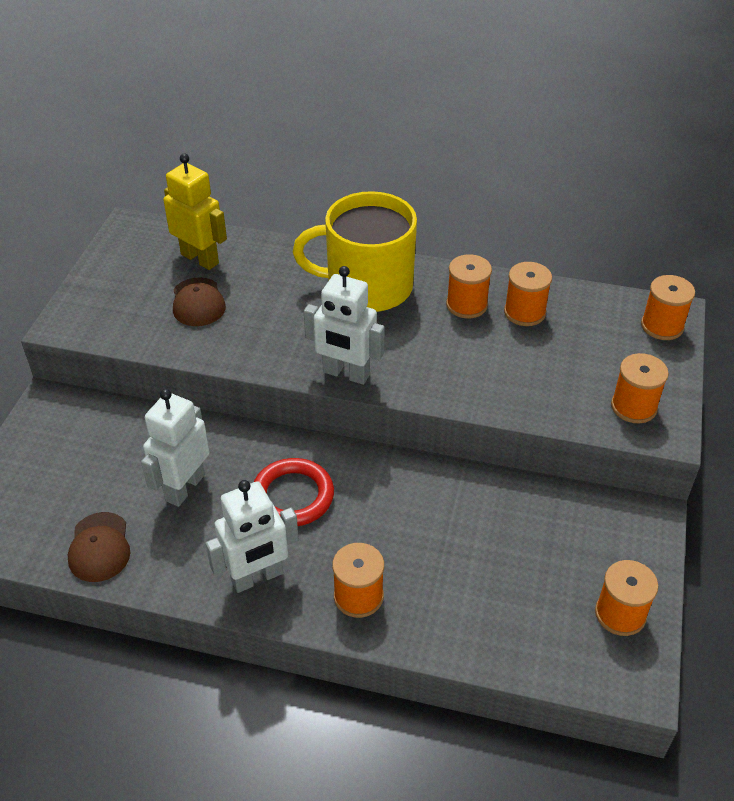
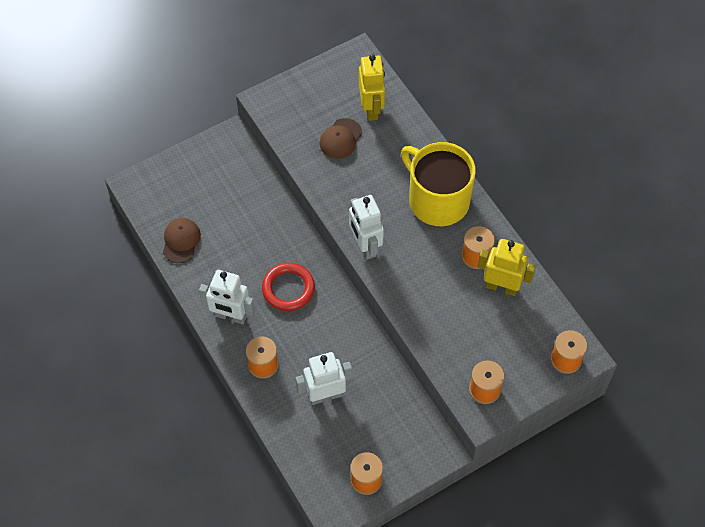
camera: 45 degrees right, 15 degrees up
brown cap [68,512,130,582] -> brown cap turned 150 degrees clockwise [163,218,201,263]
white robot [141,389,210,507] -> white robot moved to [296,352,352,405]
orange spool [504,262,552,326] -> yellow robot [478,239,536,296]

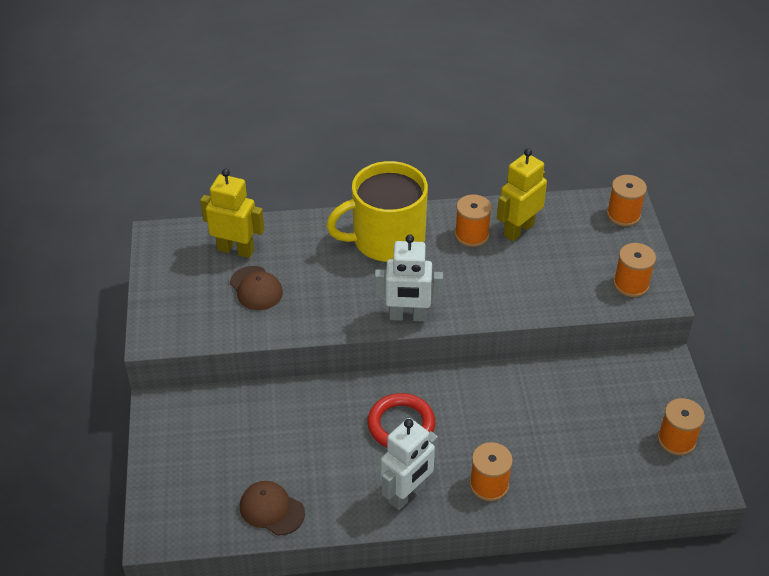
camera: 65 degrees left, 15 degrees down
white robot [296,352,352,405] -> none

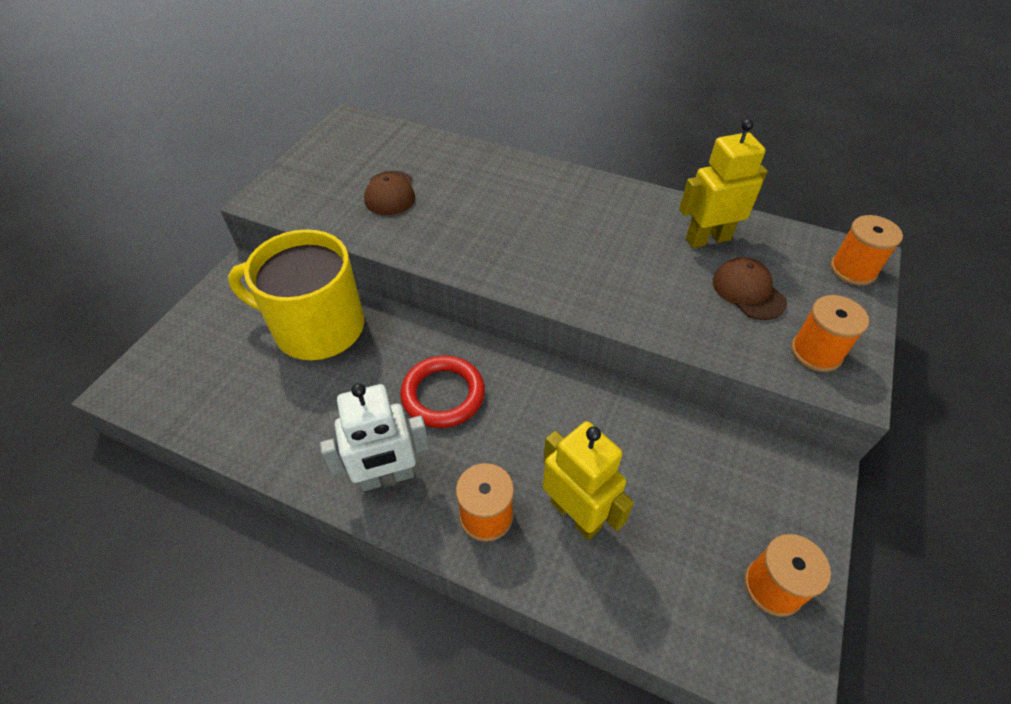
camera: 30 degrees right, 5 degrees up
yellow robot [200,169,265,258] -> yellow robot moved to [542,421,634,540]
brown cap [240,481,305,536] -> brown cap moved to [713,257,787,320]
yellow mug [326,161,428,262] -> yellow mug moved to [228,229,364,360]
white robot [375,234,443,322] -> none
orange spool [455,194,492,247] -> none

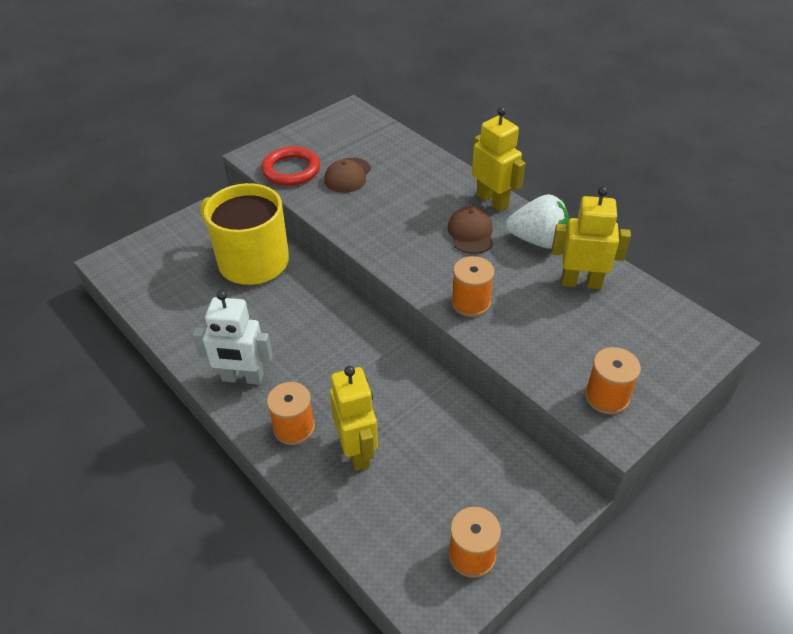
camera: 25 degrees right, 5 degrees down
red ring [400,356,485,428] -> red ring moved to [261,146,320,186]
brown cap [713,257,787,320] -> brown cap moved to [448,207,493,254]
orange spool [830,215,903,285] -> orange spool moved to [451,256,495,317]
none -> yellow robot [472,107,526,212]
none -> white strawberry [506,194,569,249]

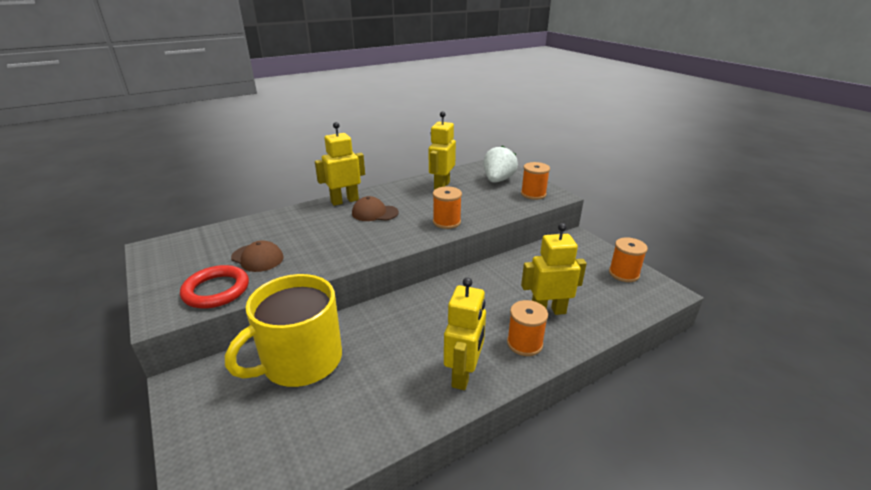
camera: 80 degrees left, 15 degrees down
white robot [193,291,273,385] -> yellow robot [444,277,486,390]
white strawberry [506,194,569,249] -> white strawberry moved to [483,146,518,183]

